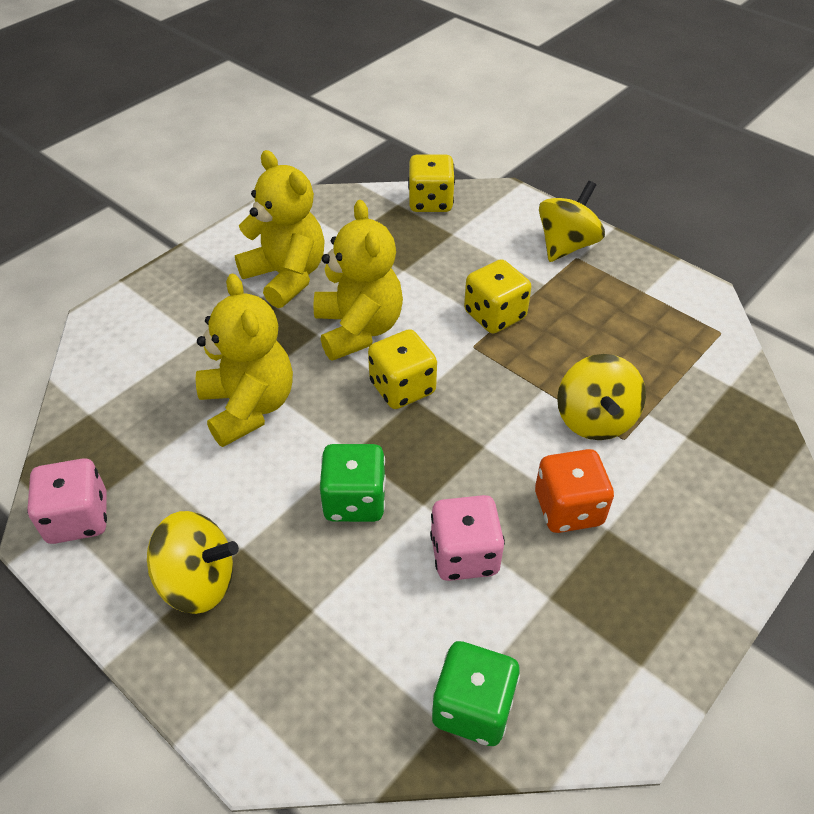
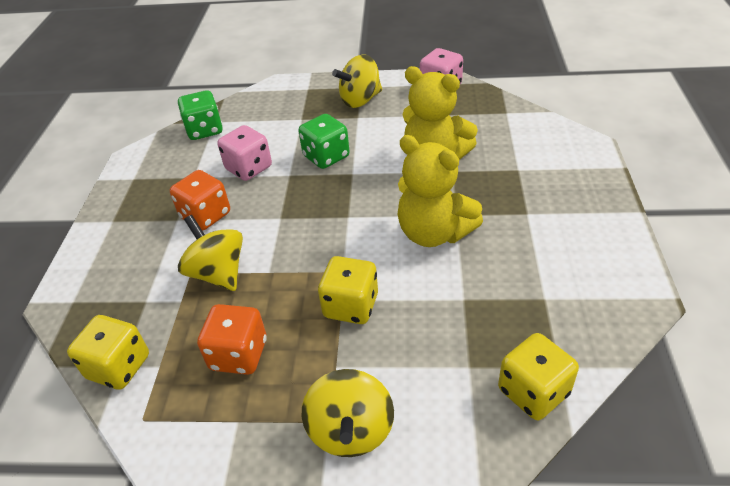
camera: 145 degrees right, 5 degrees down
yellow teddy bear [235,150,325,308] -> none
yellow dice [368,329,437,409] -> yellow dice moved to [67,315,149,390]
none -> orange dice [197,304,267,375]

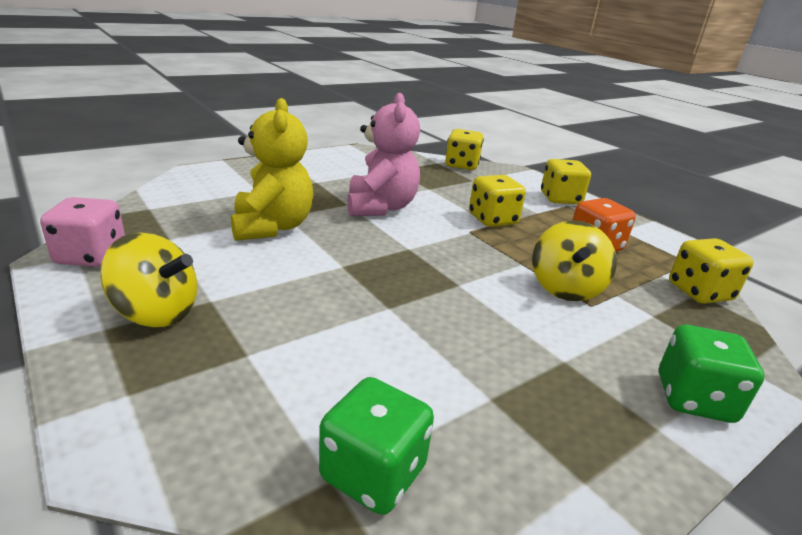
camera: 135 degrees left, 15 degrees down
orange dice [170,170,230,231] -> none
pink dice [218,125,272,181] -> none
green dice [298,114,350,169] -> green dice moved to [659,325,764,423]
yellow spinning top [302,369,394,457] -> yellow dice [541,159,591,204]
yellow teddy bear [398,135,483,247] -> pink teddy bear [347,93,420,216]

